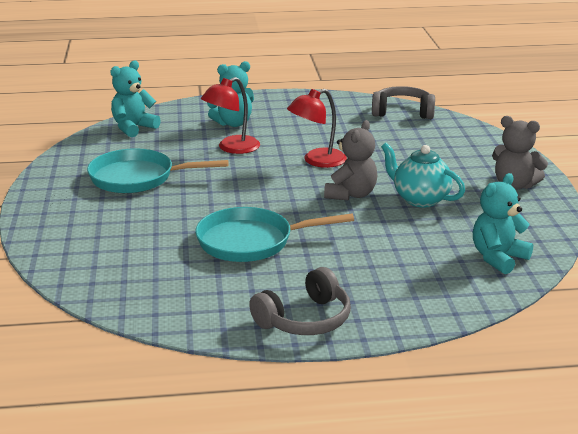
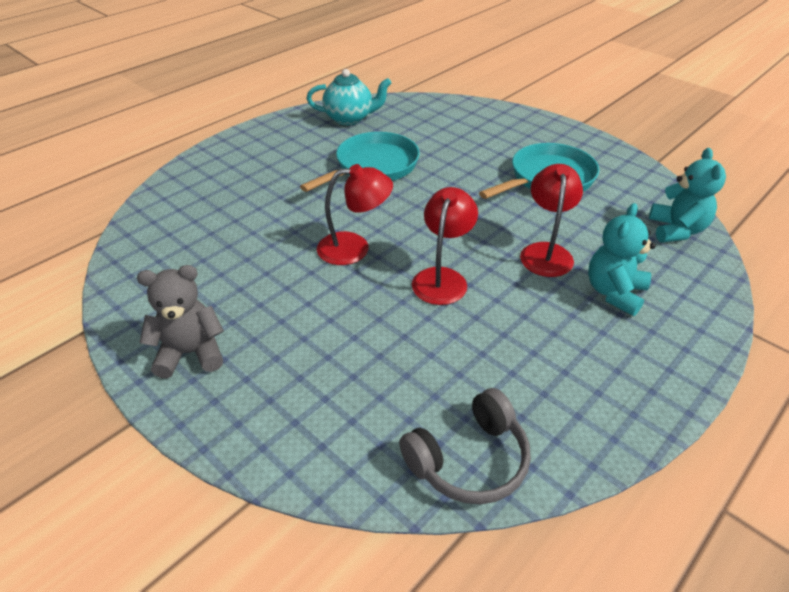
camera: 140 degrees right, 15 degrees up
grey headphones [249,267,351,335] -> none
grey teddy bear [324,120,377,201] -> red lamp [317,164,393,265]
turquoise teapot [381,142,465,207] -> turquoise teapot moved to [306,69,391,125]
turquoise teddy bear [473,173,533,274] -> none

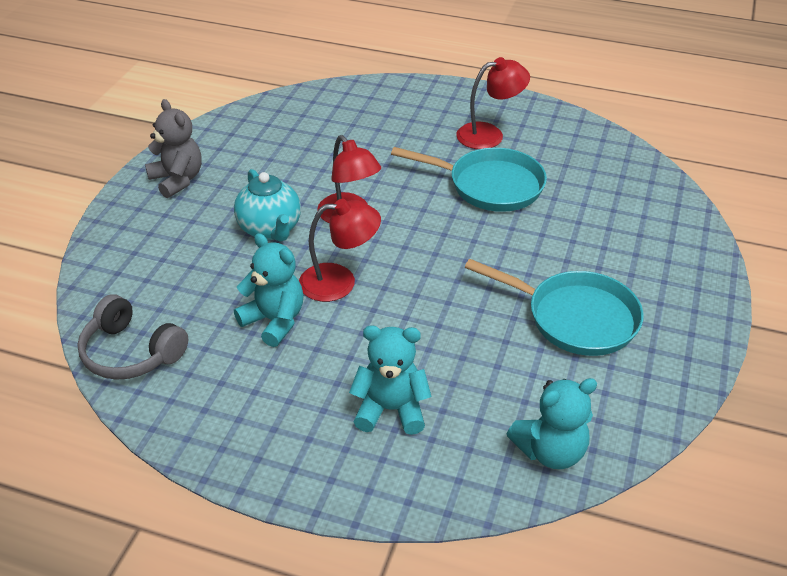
camera: 65 degrees right, 0 degrees up
turquoise teapot [306,69,391,125] -> turquoise teapot moved to [234,169,301,241]
red lamp [520,164,583,277] -> red lamp moved to [456,57,530,149]
none -> turquoise teddy bear [234,233,303,347]

